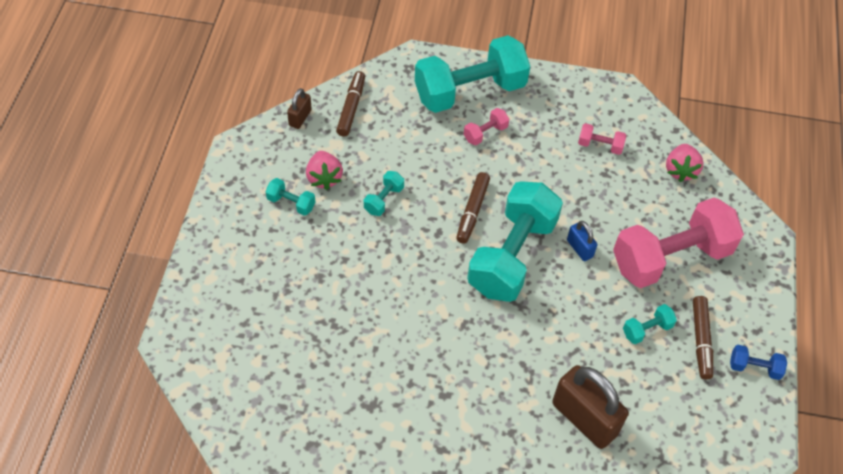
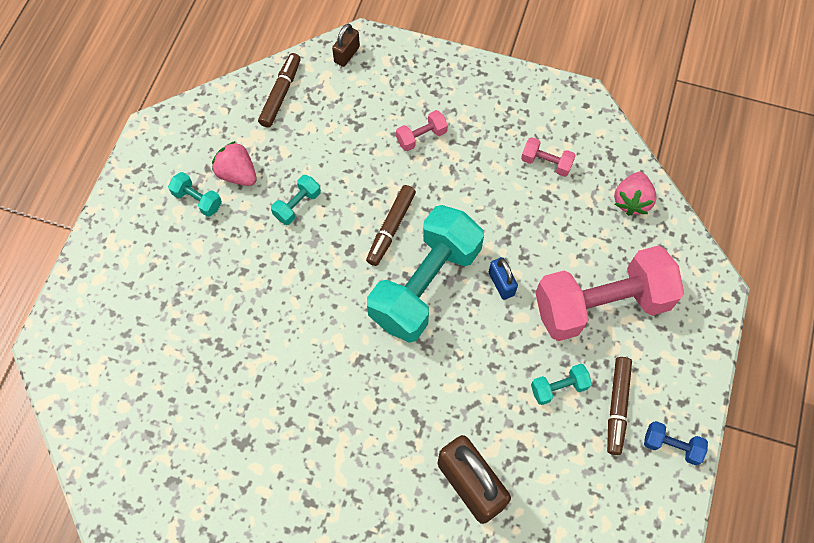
camera: 10 degrees right, 10 degrees up
brown padlock [287,88,312,129] -> brown padlock moved to [332,24,360,67]
pink strawberry [306,151,343,190] -> pink strawberry turned 135 degrees clockwise [212,141,257,186]
turquoise dumbbell [415,35,530,113] -> none

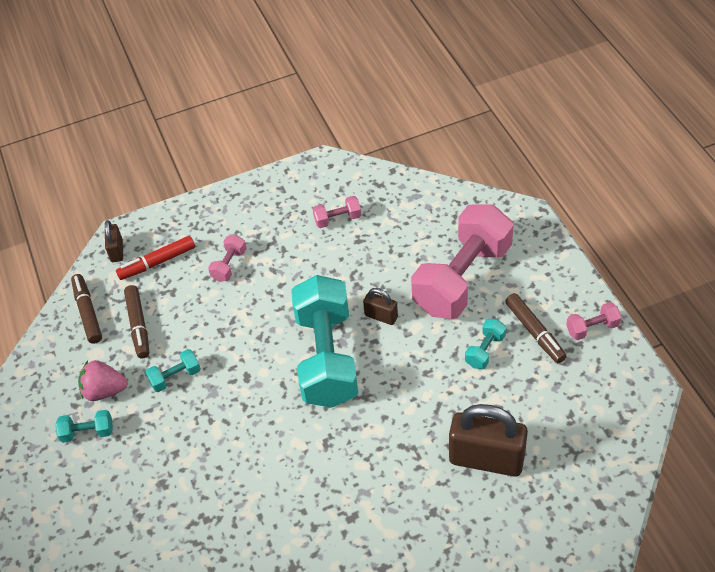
camera: 35 degrees left, 15 degrees down
turquoise dumbbell [271,175,321,225] -> turquoise dumbbell turned 60 degrees clockwise [145,349,201,392]
brown marker [366,185,416,266] -> brown marker moved to [124,285,149,359]
blue padlock [489,257,518,300] -> brown padlock [363,288,398,325]
pink strawberry [614,172,657,216] -> none
blue dumbbell [644,421,708,465] -> pink dumbbell [566,302,622,340]
none -> red marker [116,236,195,280]

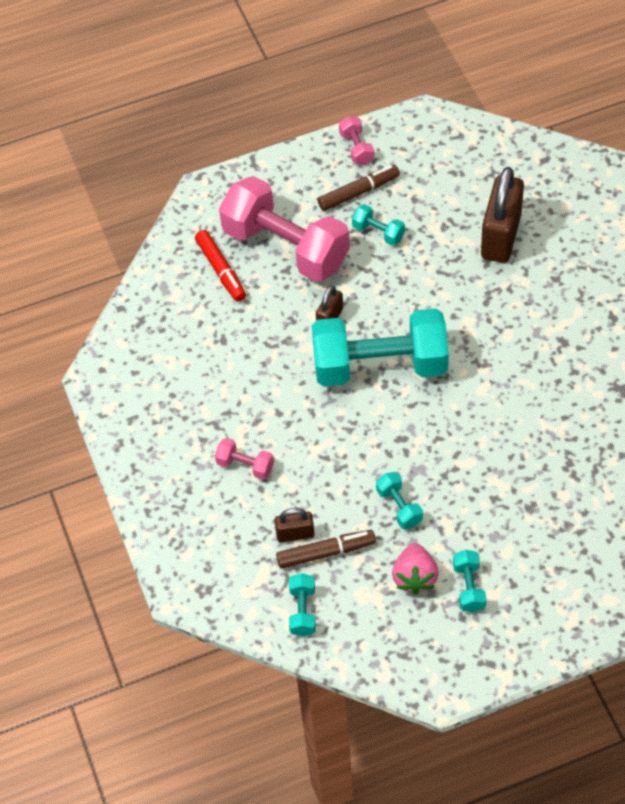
camera: 90 degrees left, 5 degrees up
brown marker [71,274,102,344] -> turquoise dumbbell [289,573,315,636]
brown padlock [105,220,123,262] -> brown padlock moved to [275,508,314,543]
red marker [116,236,195,280] -> red marker moved to [195,230,246,302]
pink dumbbell [312,196,361,228] -> none

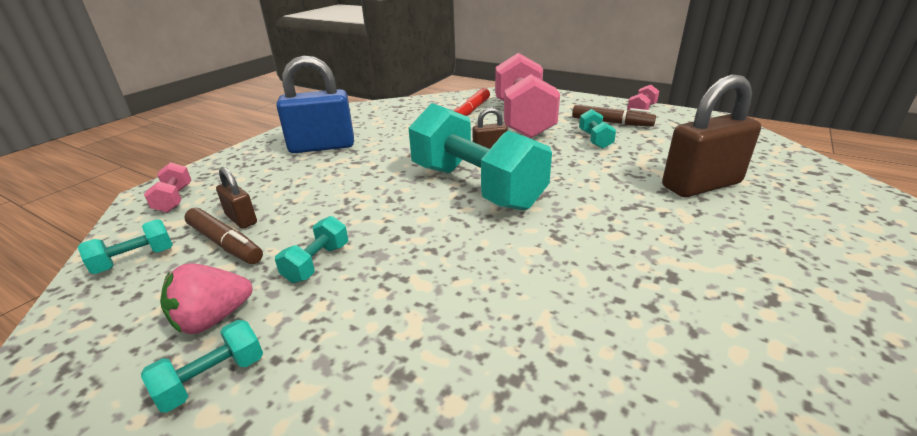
camera: 50 degrees right, 25 degrees down
pink dumbbell [215,438,274,480] -> pink dumbbell moved to [144,162,191,213]
none -> blue padlock [276,55,354,153]

